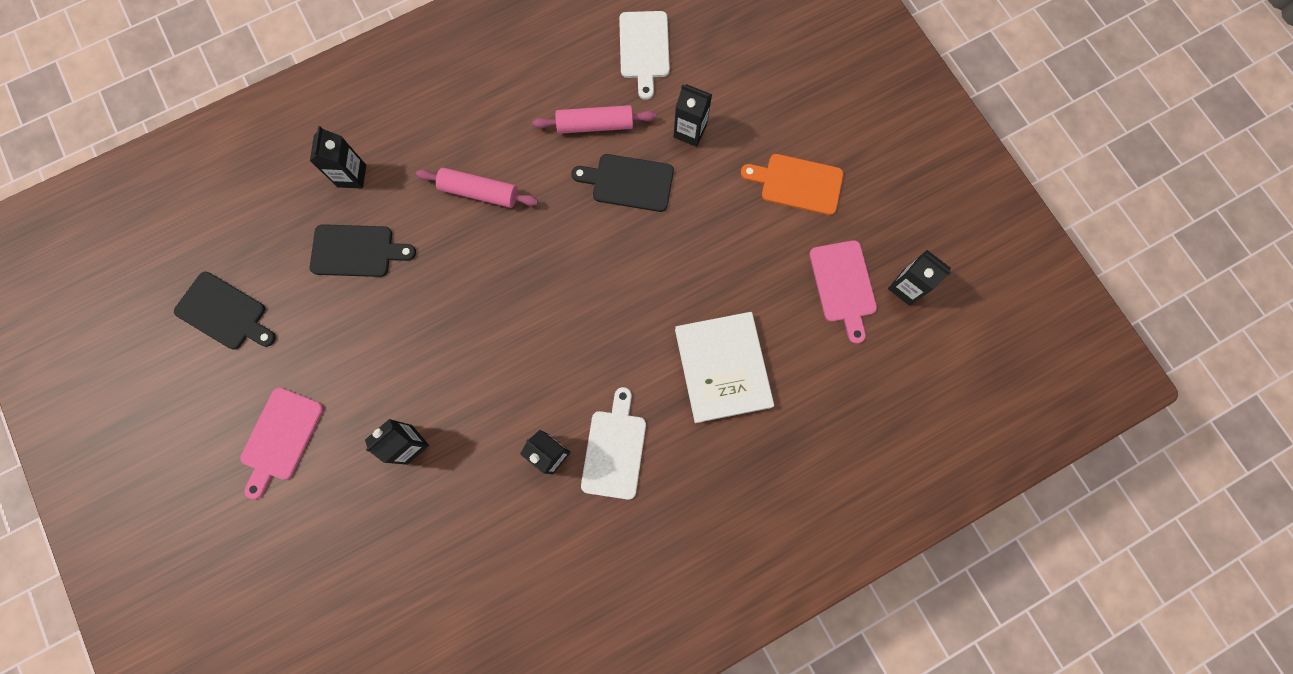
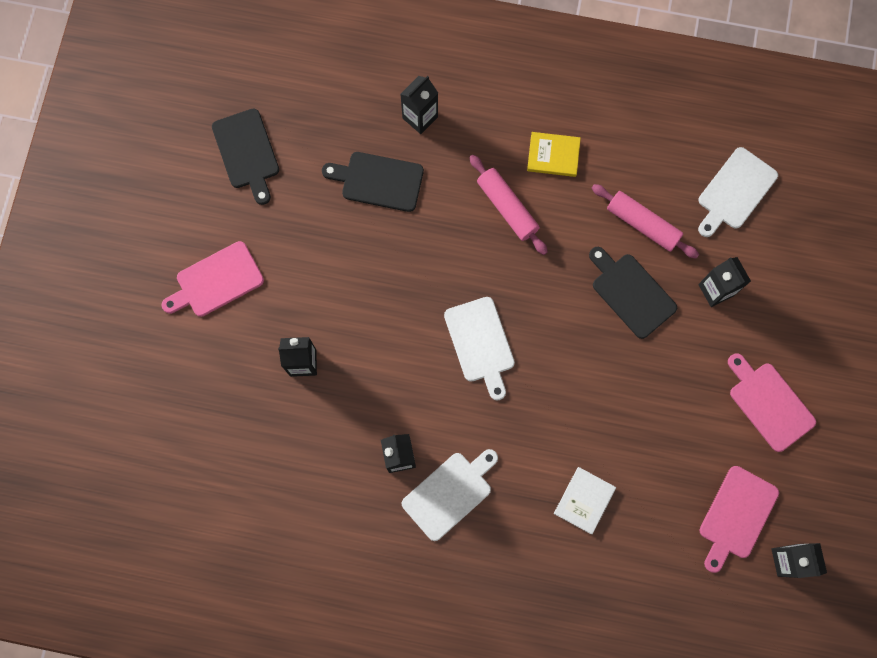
camera: 40 degrees right, 0 degrees up
black cutting board [310,224,416,277] -> black cutting board turned 150 degrees clockwise [322,152,424,212]
white book [675,312,774,423] -> white book [554,467,616,534], size x0.54
orange cutting board [741,154,844,215] -> pink cutting board [728,353,816,452]
none -> white cutting board [444,297,515,400]
none -> yellow book [527,132,581,177]

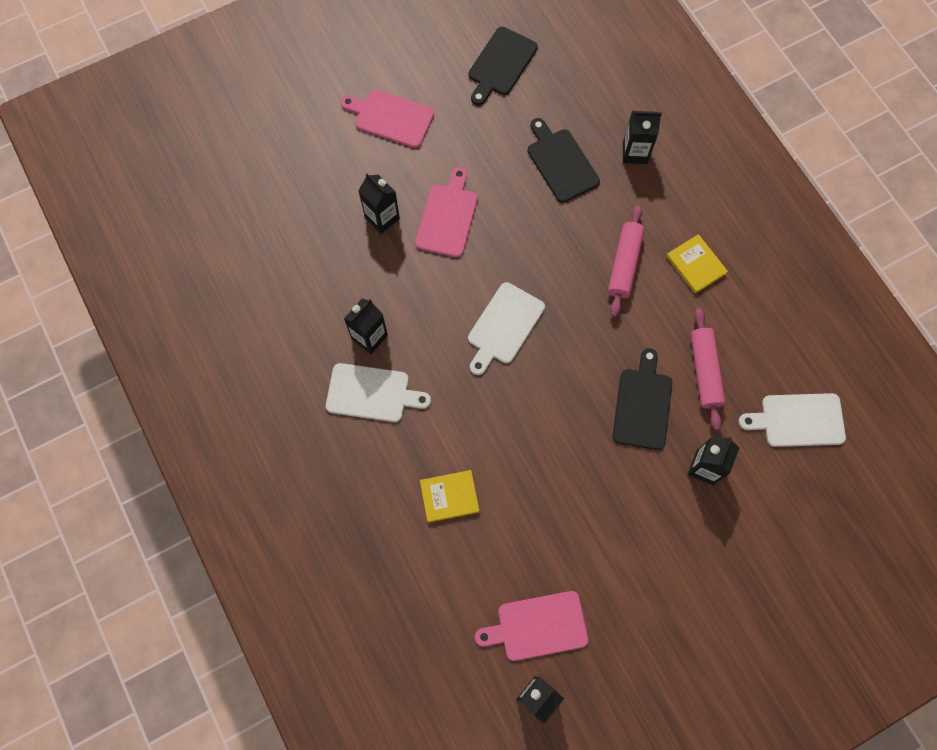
camera: 50 degrees right, 5 degrees down
white book [554,467,616,534] -> yellow book [420,470,479,523]
pink cutting board [728,353,816,452] -> pink cutting board moved to [415,167,478,258]

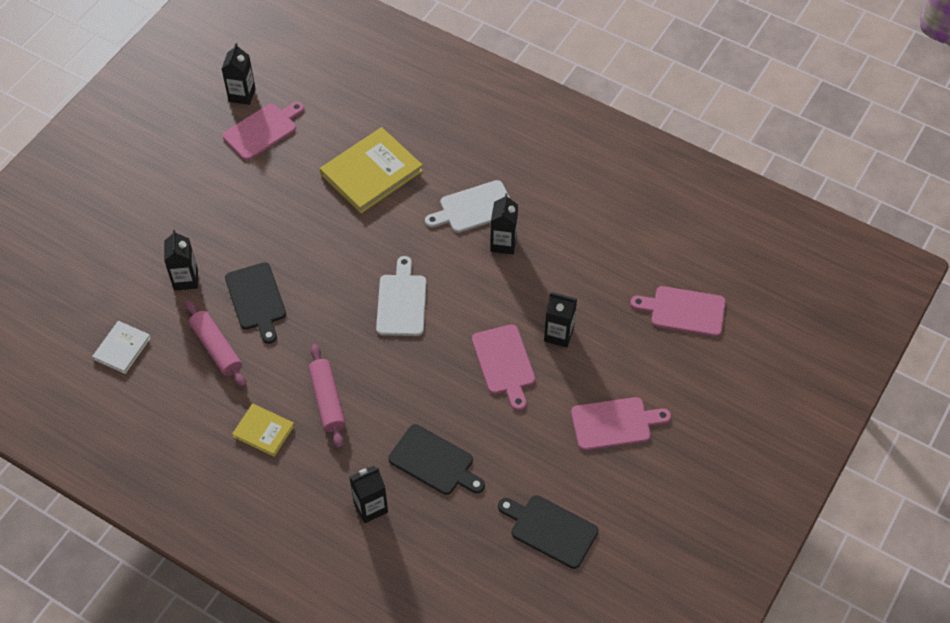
camera: 150 degrees right, 15 degrees down
yellow book [420,470,479,523] -> yellow book [320,127,423,214], size x1.84
black cutting board [468,27,538,105] -> black cutting board turned 60 degrees counterclockwise [498,495,598,569]
white cutting board [738,393,846,447] -> white book [92,321,151,374]
none -> pink cutting board [630,286,726,337]

